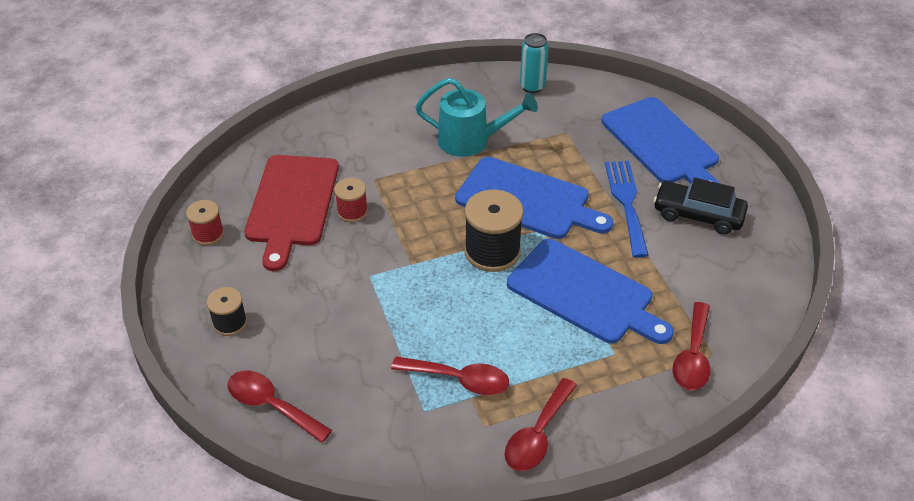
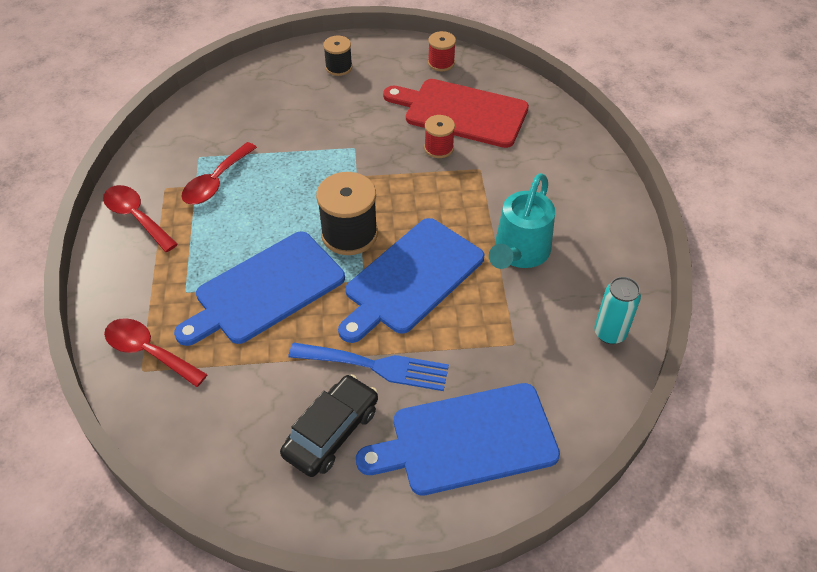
camera: 105 degrees right, 5 degrees up
red spoon [227,370,332,443] -> none

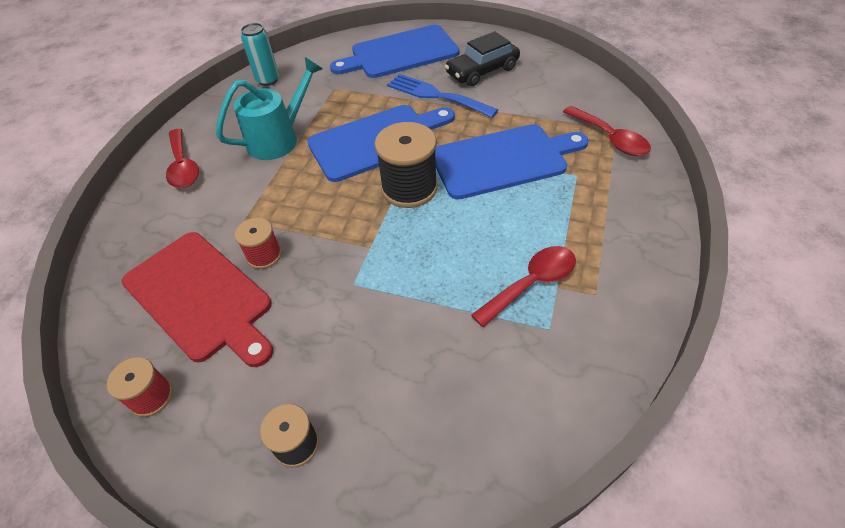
camera: 155 degrees left, 0 degrees up
red spoon [103,185,178,252] -> red spoon moved to [166,129,199,188]
blue cutting board [356,383,560,496] -> blue cutting board turned 150 degrees clockwise [330,25,459,78]

